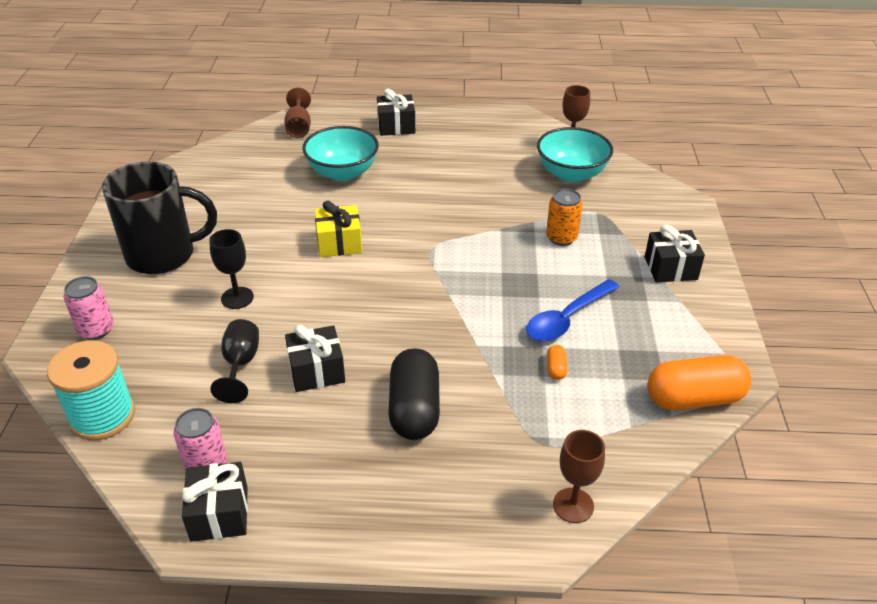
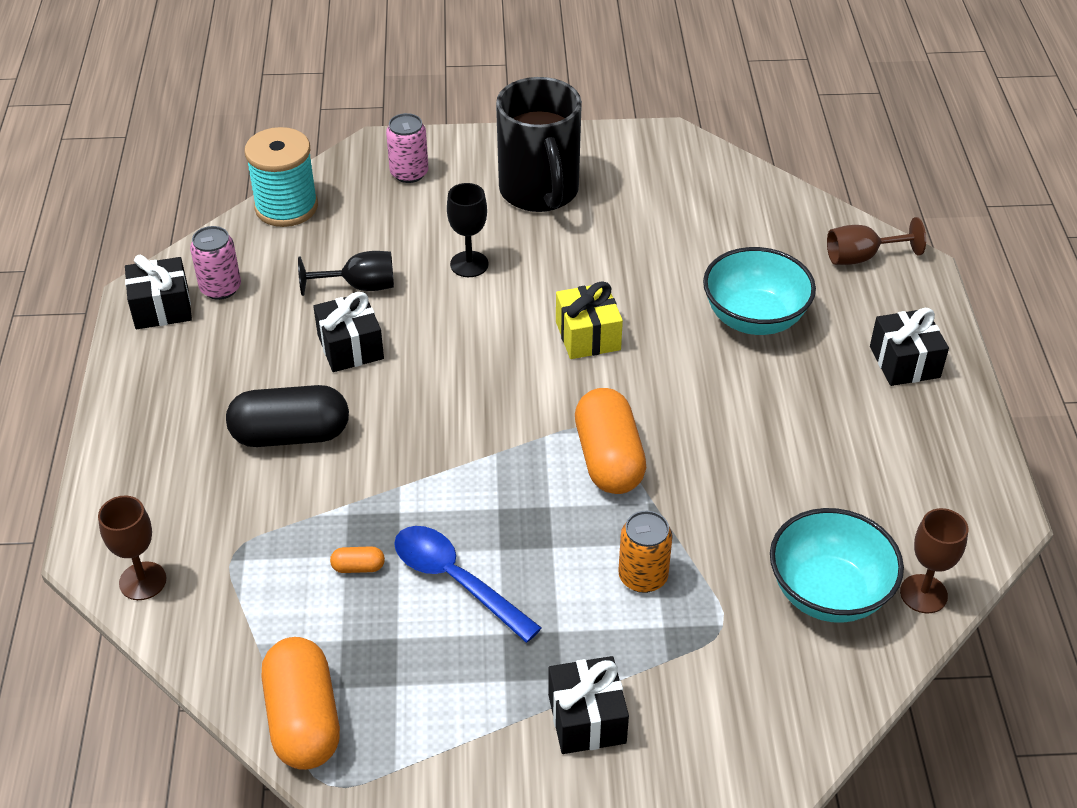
camera: 85 degrees right, 5 degrees up
none -> orange capsule [575,388,646,494]

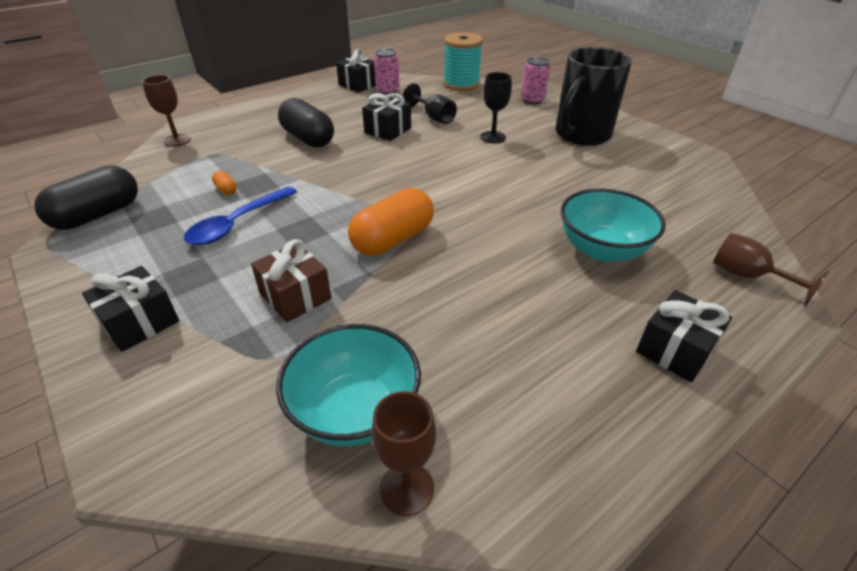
camera: 55 degrees right, 5 degrees down
orange capsule [261,637,340,770] -> black capsule [34,165,138,230]
blue spoon [394,526,542,643] -> blue spoon turned 150 degrees counterclockwise [184,187,297,245]
yellow gift [556,281,623,359] -> none
orange can [618,511,673,593] -> brown gift [251,239,331,322]

